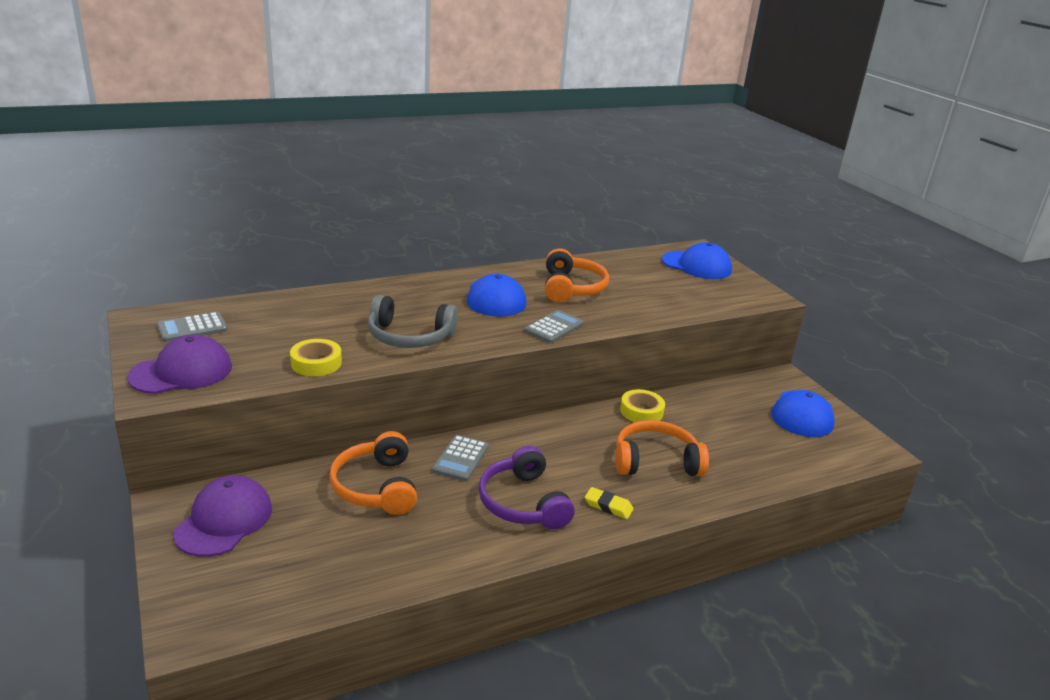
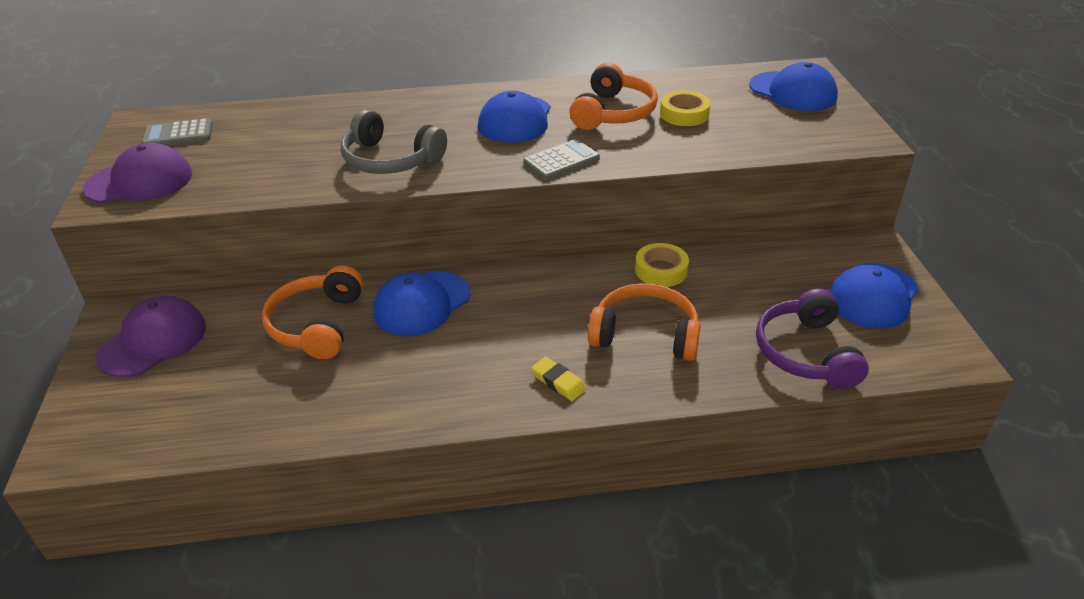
camera: 20 degrees right, 10 degrees up
yellow tape [290,339,342,376] -> yellow tape moved to [660,91,711,126]
grey calculator [432,435,489,481] -> blue cap [373,271,470,336]
purple headphones [478,446,575,529] -> purple headphones moved to [756,288,869,389]

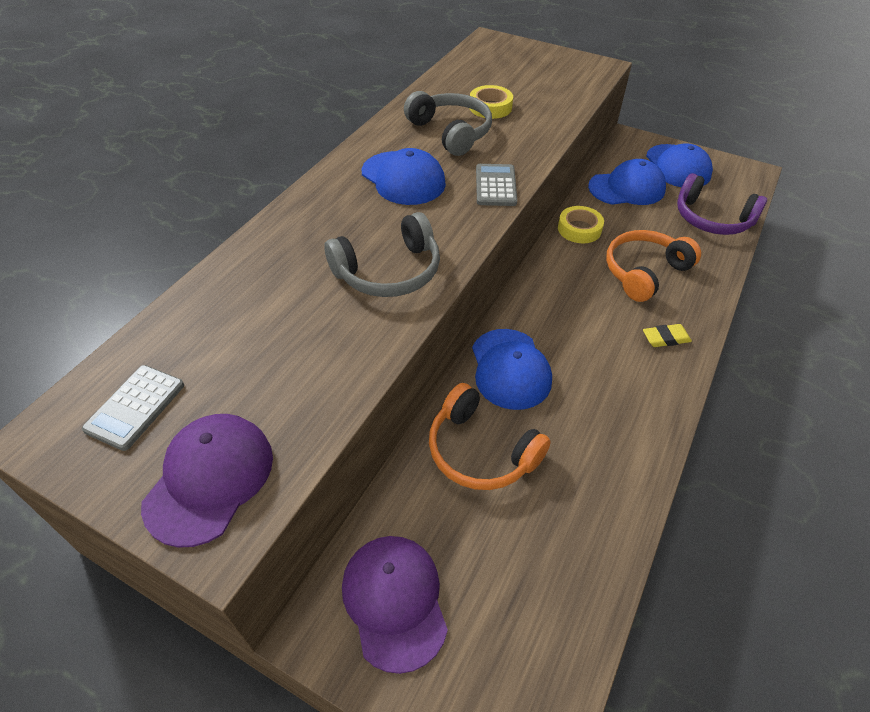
camera: 55 degrees left, 10 degrees up
orange headphones [569,63,658,130] -> grey headphones [404,91,492,156]
blue cap [749,62,838,111] -> blue cap moved to [588,159,666,205]

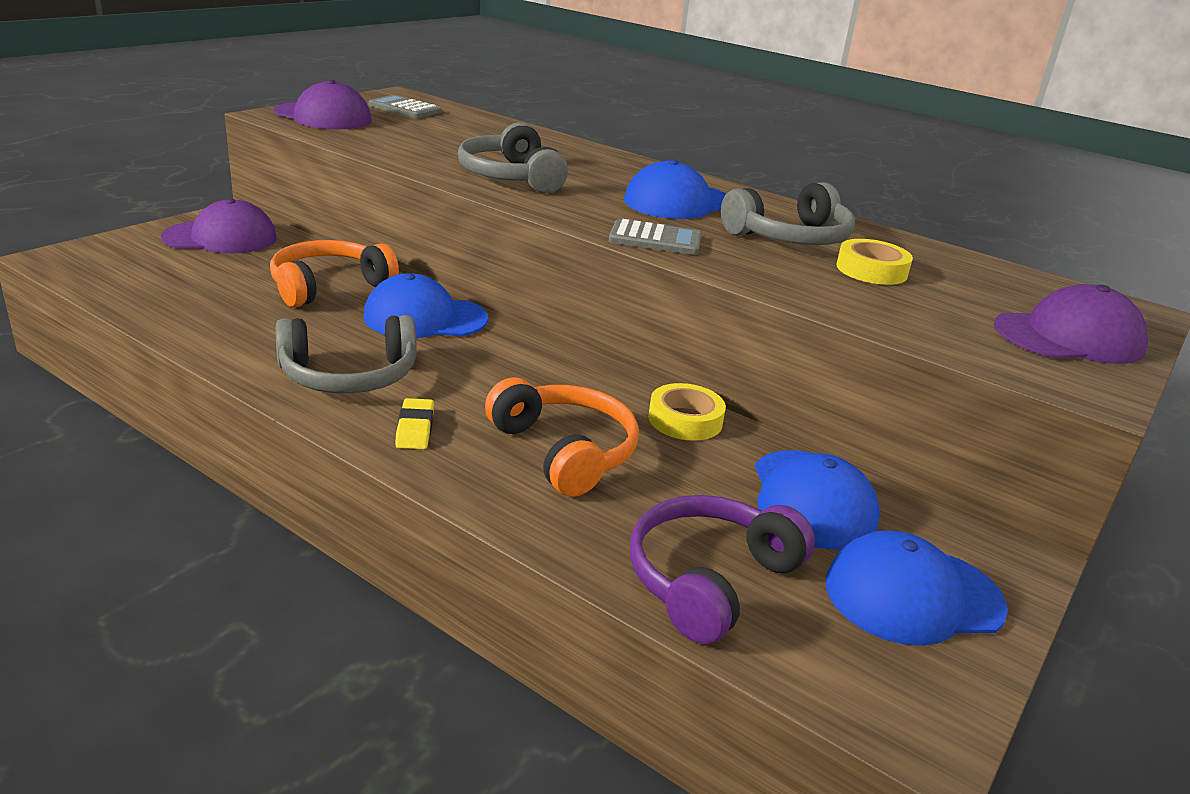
camera: 95 degrees right, 20 degrees down
none -> grey headphones [276,315,417,393]
none -> purple cap [994,284,1148,364]

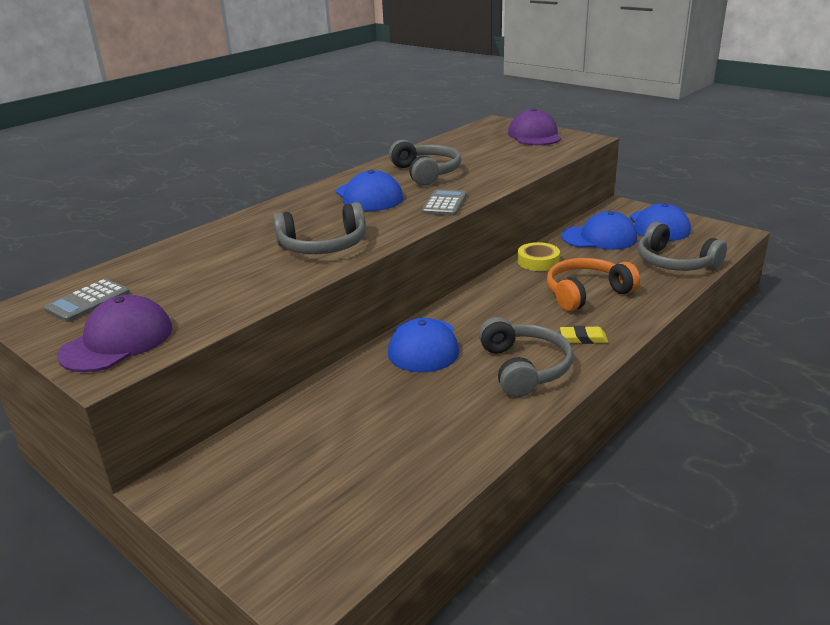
camera: 80 degrees left, 0 degrees up
purple cap [161,198,277,254] -> none
orange headphones [270,240,399,307] -> none
purple headphones [630,495,815,644] -> grey headphones [638,222,727,271]
yellow tape [836,239,913,285] -> none

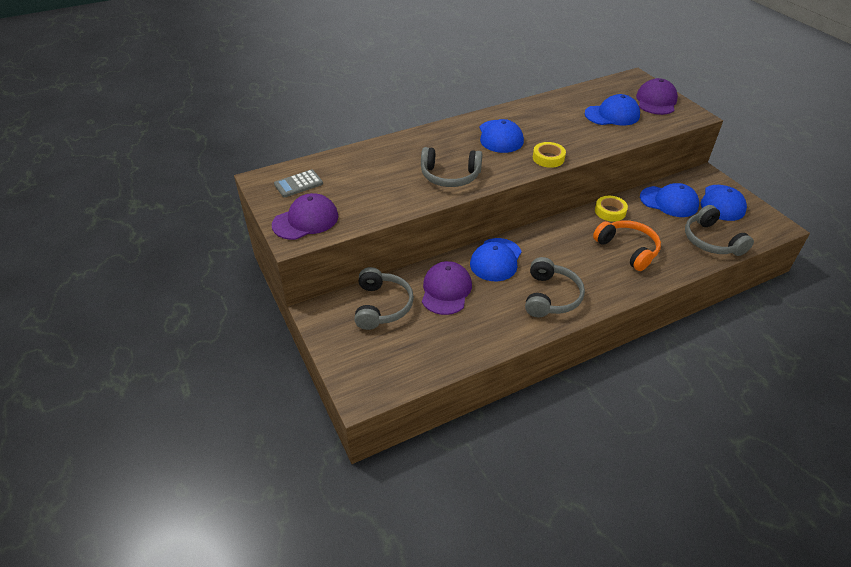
camera: 20 degrees right, 15 degrees up
grey headphones [389,140,461,186] -> grey headphones moved to [354,267,414,330]
grey calculator [422,189,467,216] -> yellow tape [533,142,566,168]
orange headphones [547,258,640,312] -> orange headphones turned 60 degrees clockwise [593,220,661,271]
yellow eraser [560,326,608,344] -> none
none -> purple cap [422,261,472,315]
none -> blue cap [585,94,640,125]

